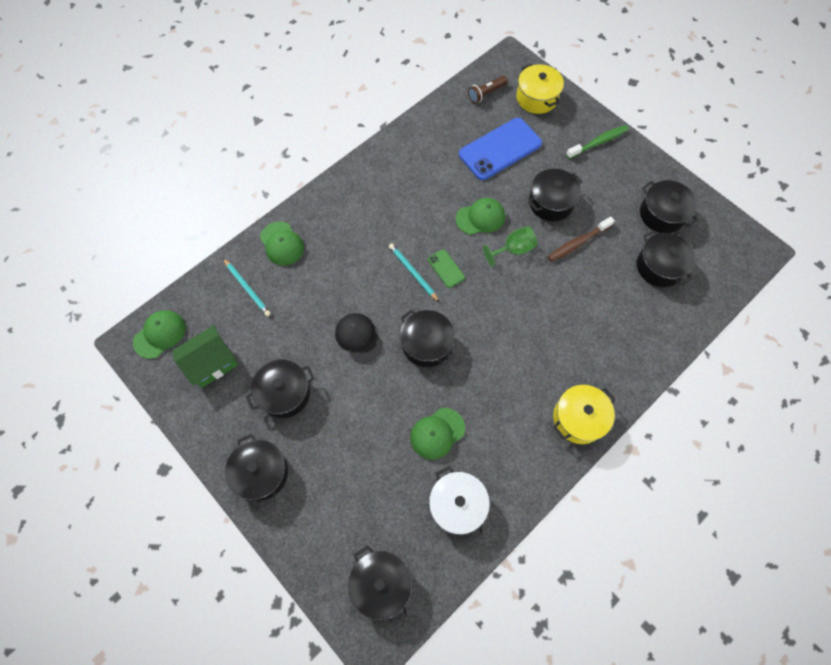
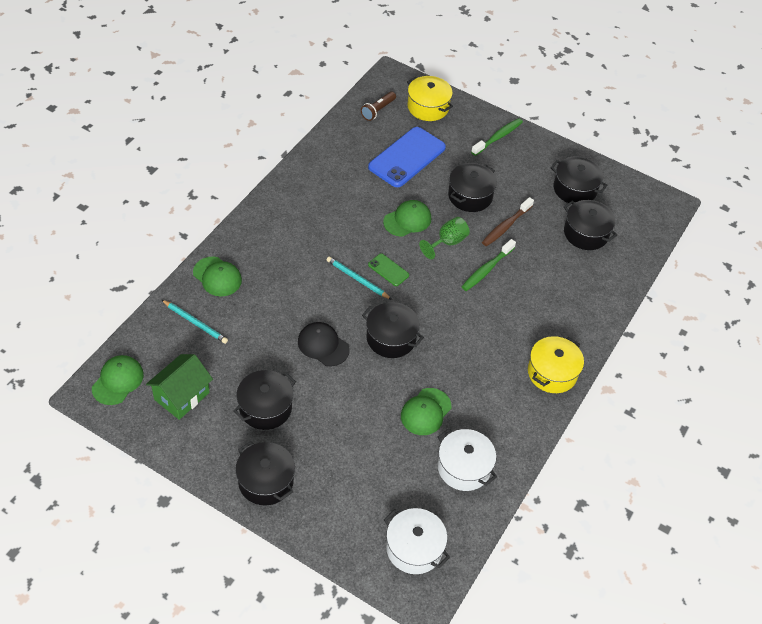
camera: 20 degrees left, 15 degrees down
black pot [348,545,412,626] -> white pot [384,508,450,574]
none -> green toothbrush [462,239,516,291]

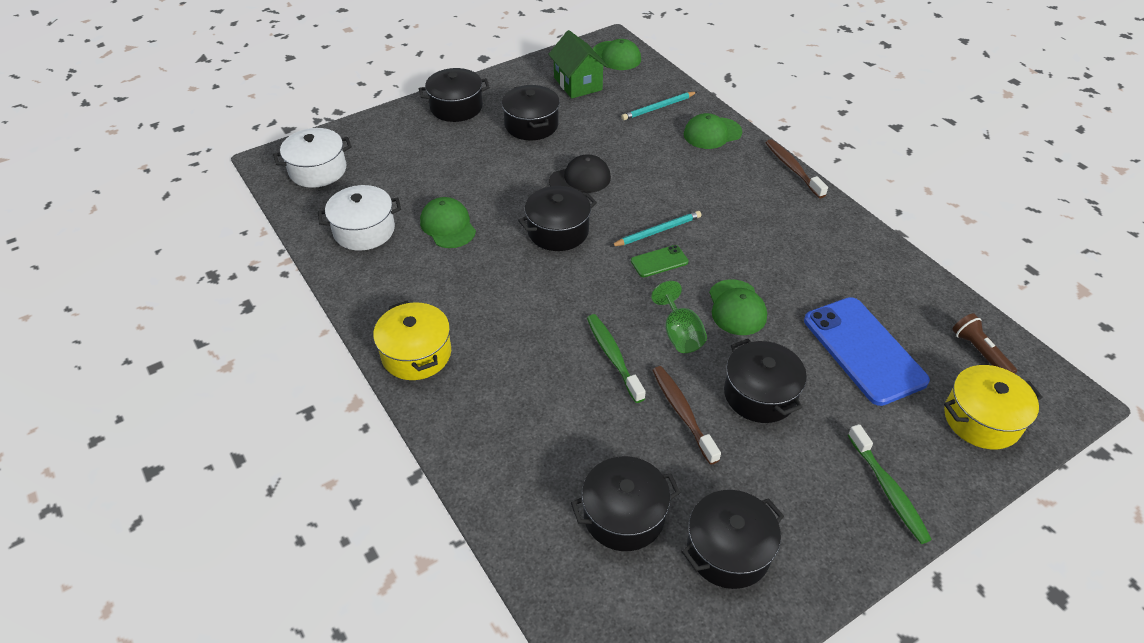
camera: 120 degrees right, 5 degrees down
none -> brown toothbrush [765,139,828,198]

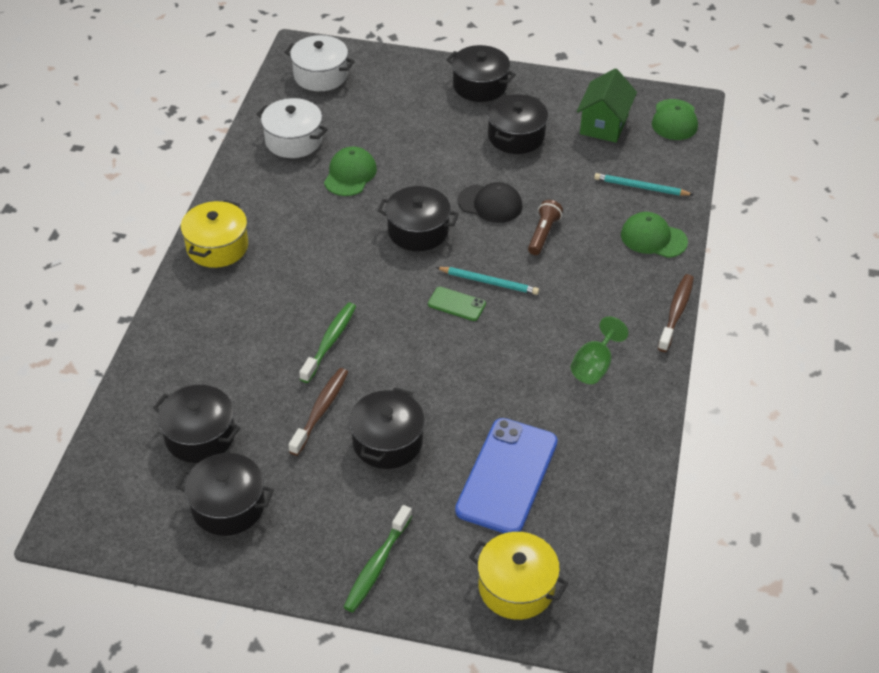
camera: 45 degrees right, 0 degrees up
green goblet [651,281,707,353] -> green goblet moved to [571,317,629,384]
green cap [709,279,767,335] -> none
brown flashlight [952,313,1017,374] -> brown flashlight moved to [528,200,563,255]

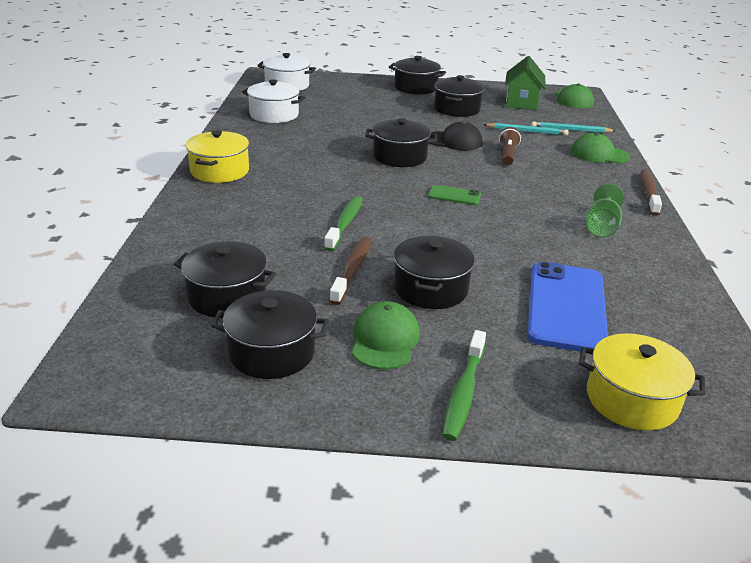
camera: 10 degrees left, 15 degrees down
green cap [324,147,377,196] -> green cap moved to [352,301,420,370]
turquoise pencil [436,267,539,295] -> turquoise pencil moved to [484,123,569,136]

